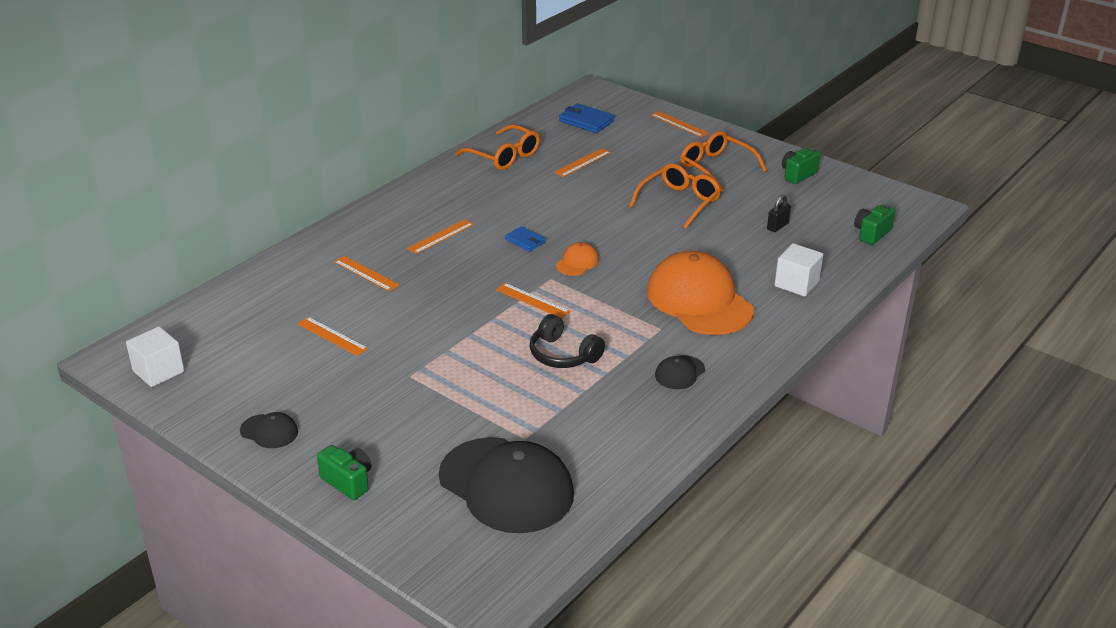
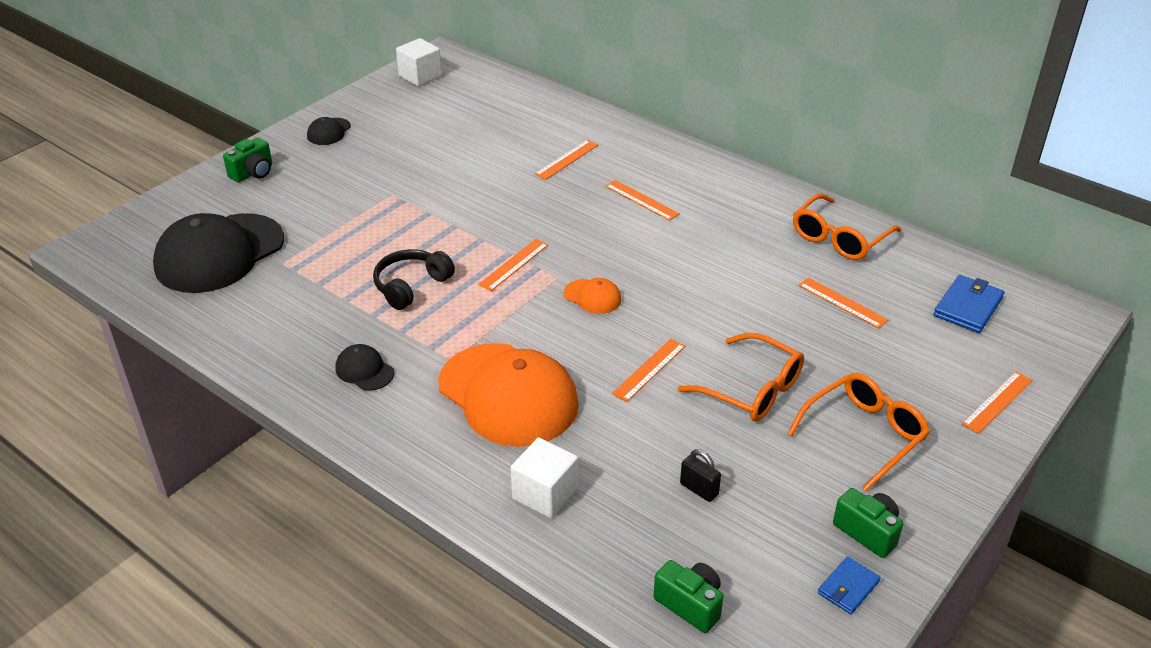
camera: 90 degrees right, 5 degrees up
orange ruler [297,317,368,356] -> orange ruler moved to [612,339,685,402]
blue wallet [505,226,546,252] -> blue wallet moved to [818,556,881,614]
orange cap [647,251,754,335] -> orange cap turned 75 degrees clockwise [438,343,579,447]

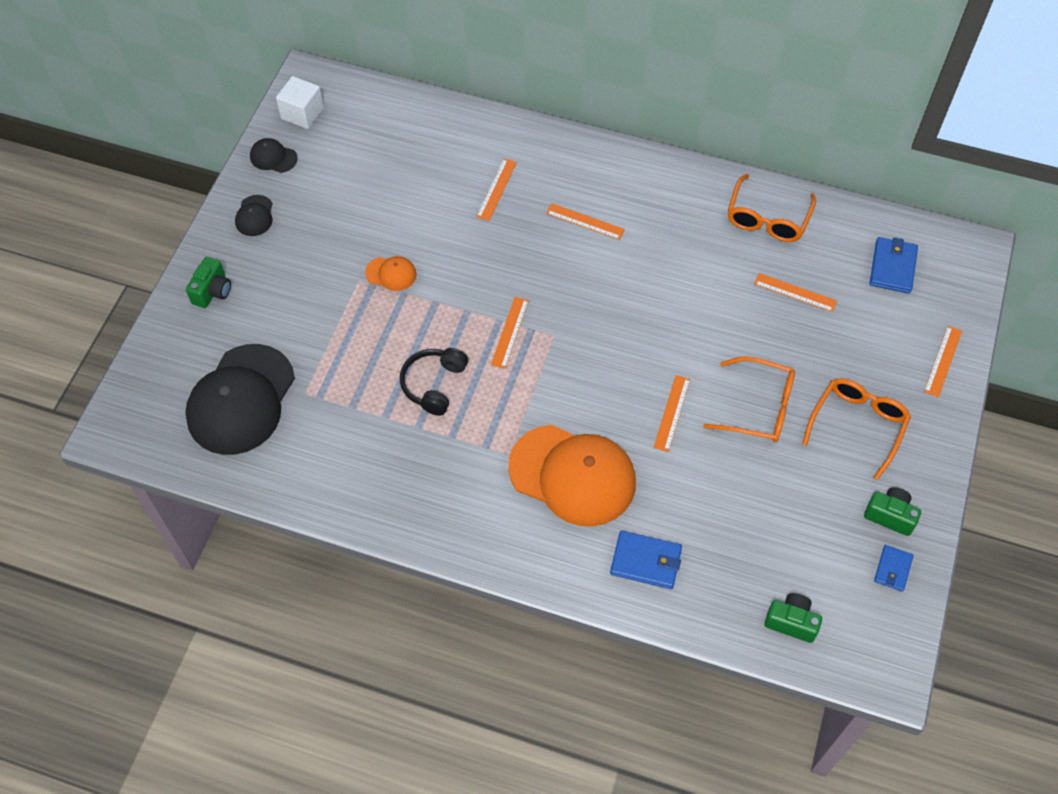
camera: 20 degrees left, 20 degrees up
black cap [335,344,395,391] -> black cap moved to [250,138,298,173]
white cube [511,437,578,518] -> blue wallet [610,531,682,589]
orange cap [564,278,622,314] -> orange cap moved to [365,256,417,291]
black padlock [680,449,721,502] -> none

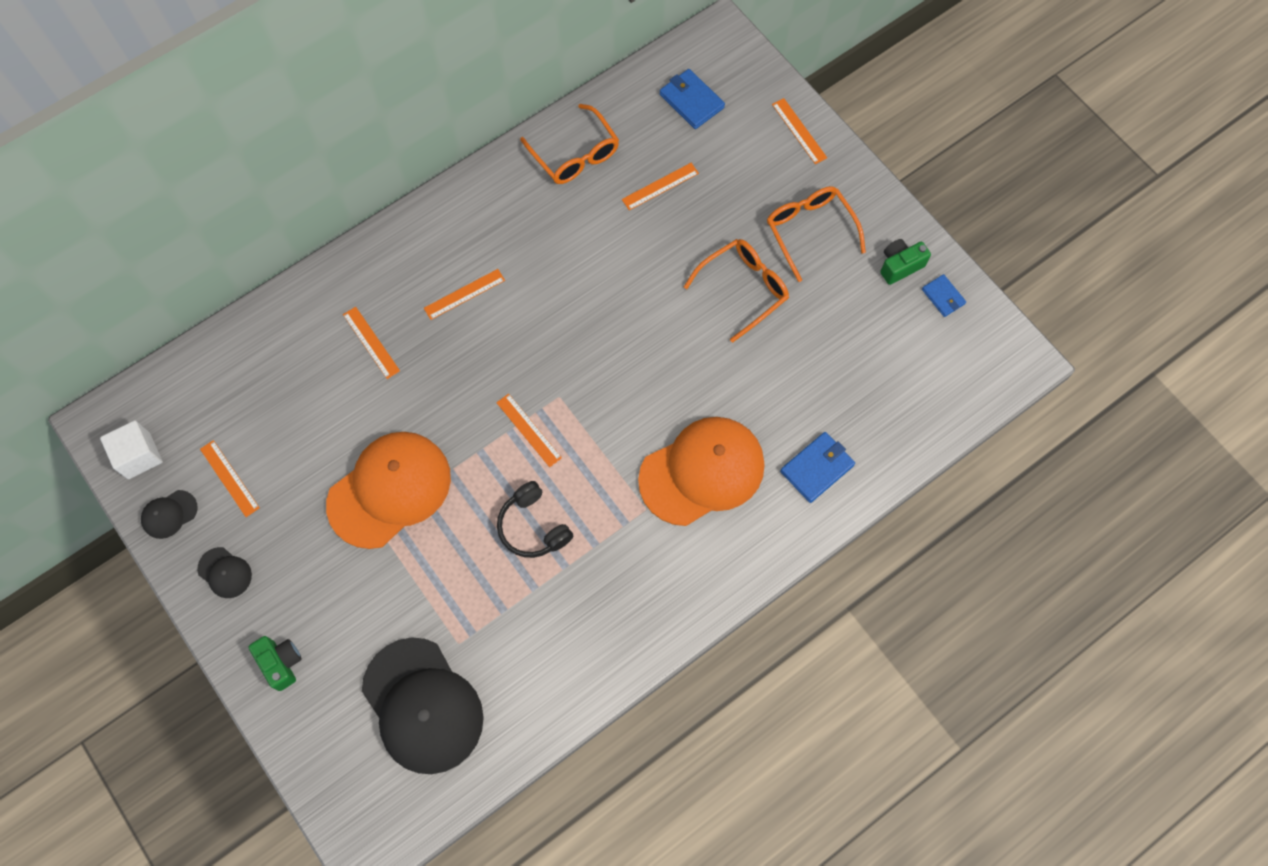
camera: 55 degrees left, 10 degrees up
orange cap [365,256,417,291] -> orange cap [326,432,451,549], size x2.33
orange ruler [653,375,690,452] -> orange ruler moved to [200,440,260,517]
green camera [764,593,822,643] -> none

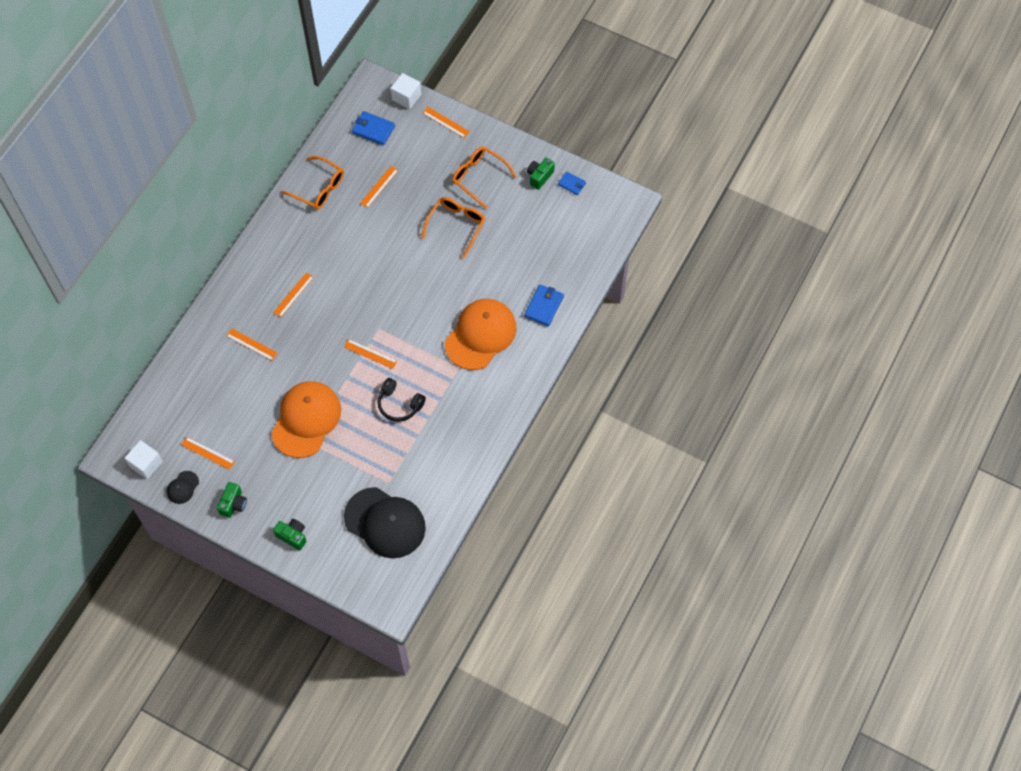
camera: 25 degrees left, 5 degrees down
black cap [197,547,252,598] -> green camera [217,482,247,518]
none -> white cube [391,73,421,109]

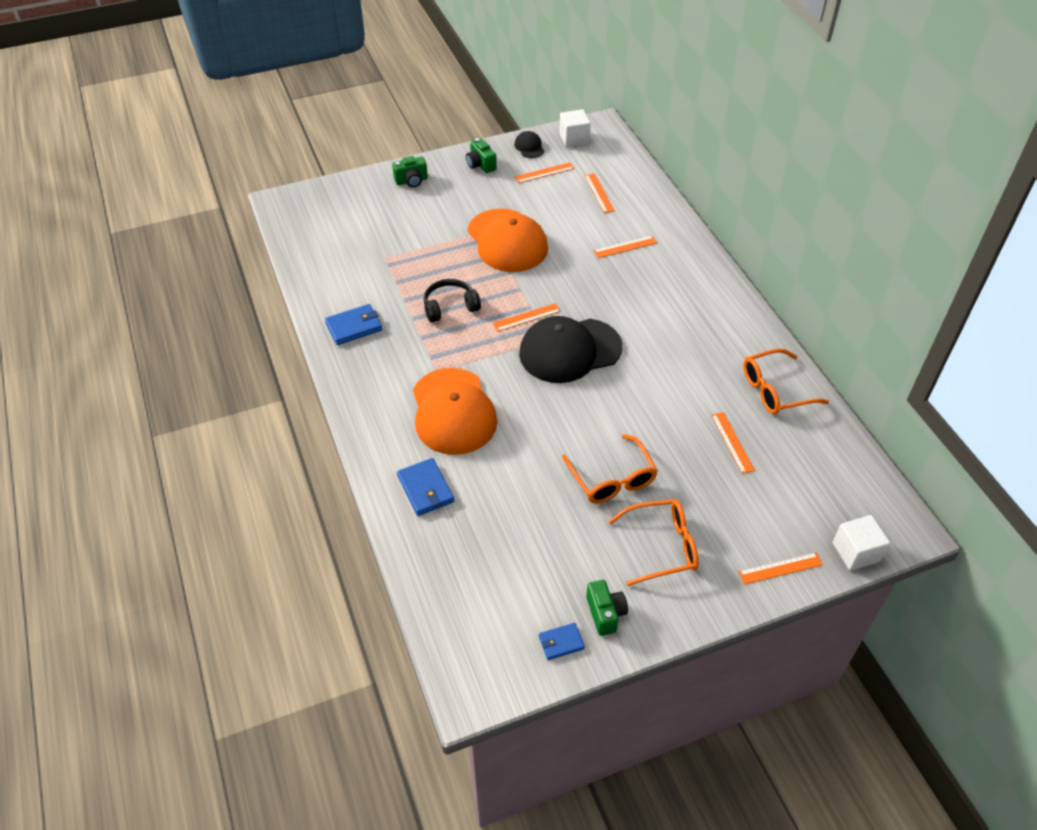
camera: 130 degrees right, 15 degrees down
orange ruler [273,273,314,317] -> orange ruler moved to [585,173,615,213]
black cap [344,487,426,558] -> black cap moved to [519,316,622,383]
blue wallet [352,111,395,145] -> blue wallet moved to [325,304,382,345]

